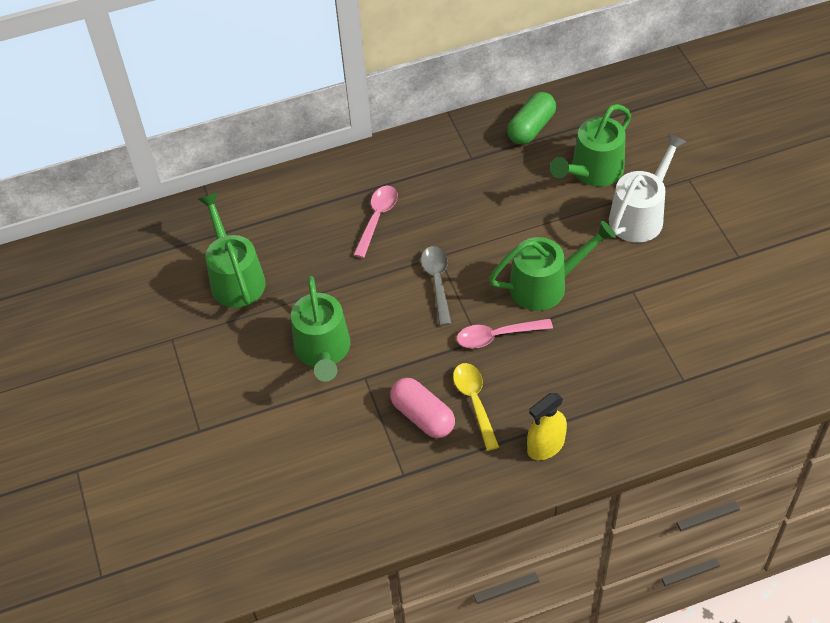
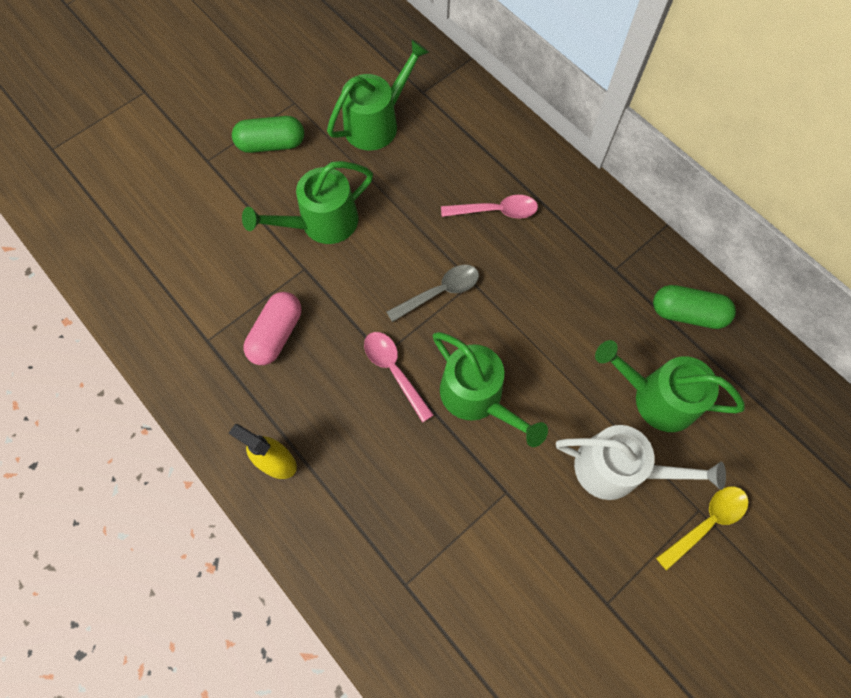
camera: 65 degrees right, 15 degrees up
yellow spoon [453,363,499,451] -> yellow spoon moved to [656,486,748,571]
none -> green capsule [232,116,304,153]

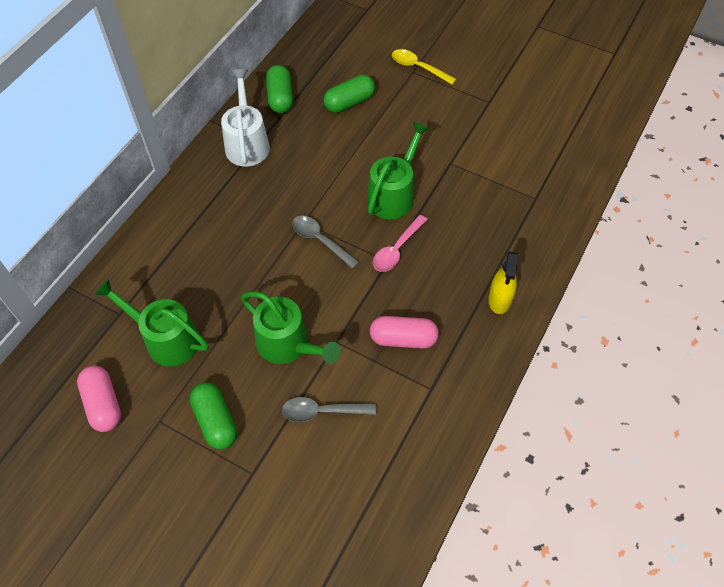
camera: 110 degrees left, 10 degrees down
pink spoon [441,195,538,218] -> none
white watering can [556,425,726,500] -> white watering can moved to [221,69,270,166]
green watering can [595,340,745,432] -> green capsule [324,75,375,113]
none -> pink capsule [77,366,121,432]
none -> grey spoon [282,397,376,422]

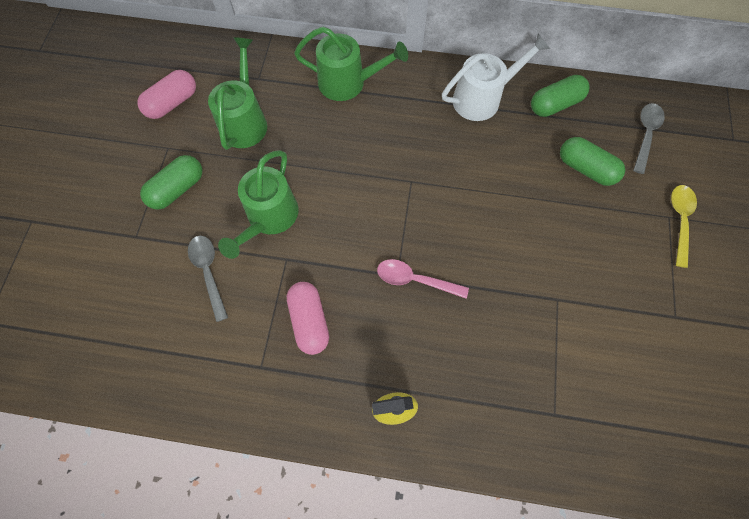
camera: 70 degrees right, 10 degrees up
grey spoon [292,215,359,269] -> grey spoon moved to [633,103,665,174]
green watering can [367,122,430,219] -> green watering can moved to [294,27,408,101]

